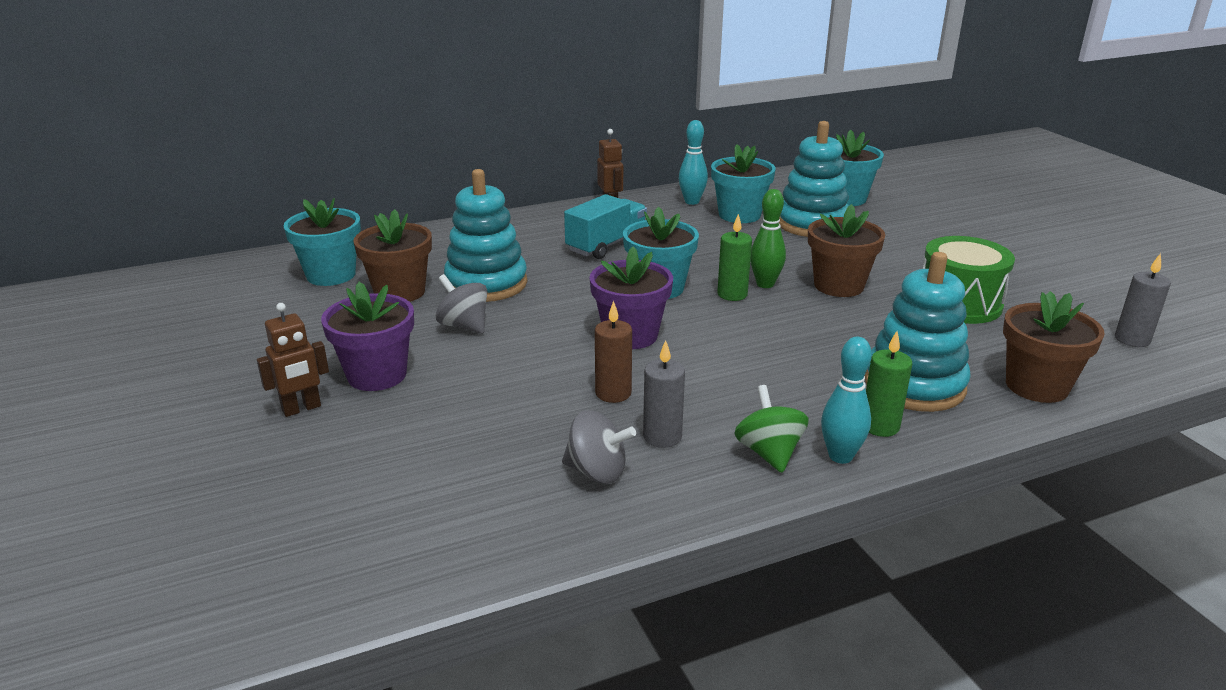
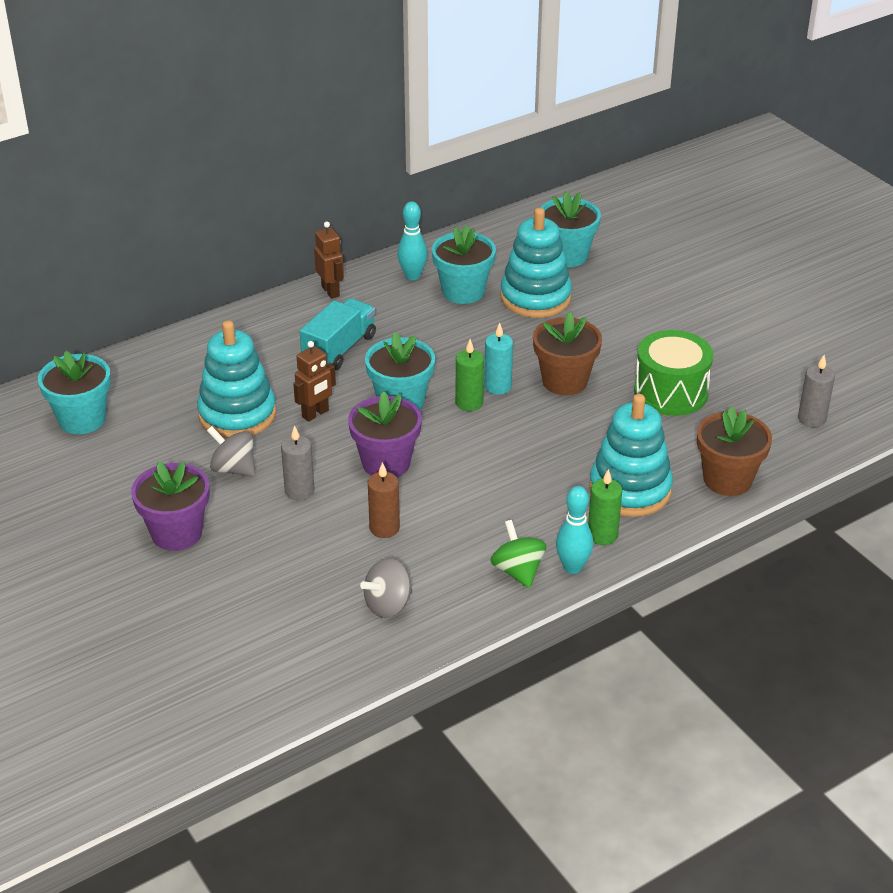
camera: 10 degrees left, 10 degrees up
brown robot [257,303,329,417] -> brown robot moved to [293,341,336,422]
brown flower pot [353,209,432,302] -> none
grey spinning top [562,410,636,484] -> grey spinning top turned 135 degrees clockwise [360,558,413,618]
grey candle [643,340,685,448] -> grey candle moved to [281,425,314,500]
green bowling pin [750,189,786,288] -> turquoise candle [484,323,513,395]

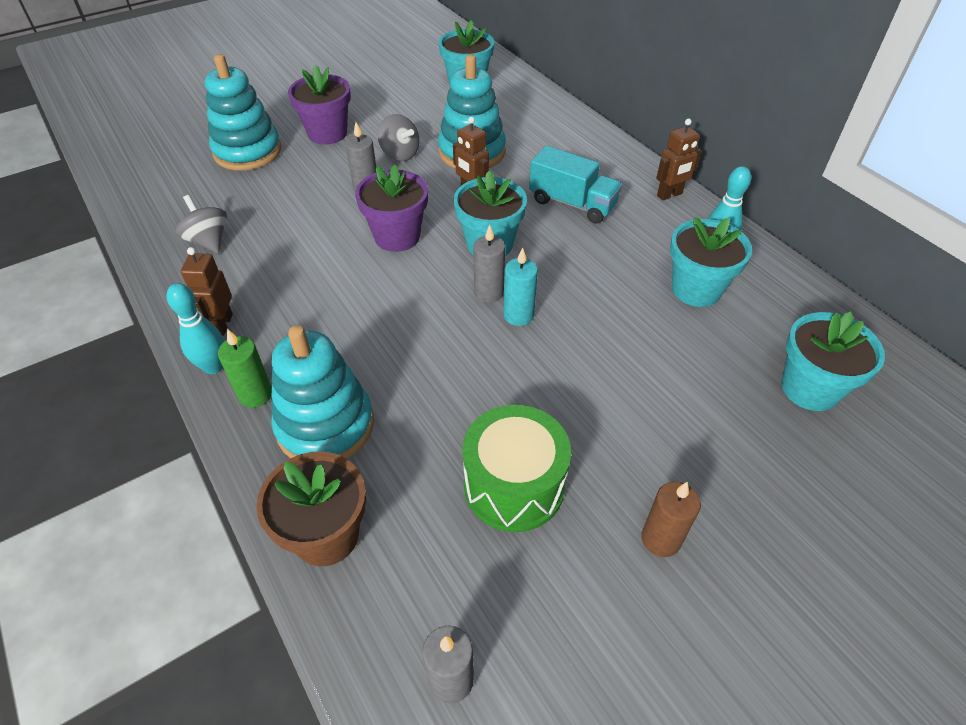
camera: 90 degrees right, 10 degrees up
grey spinning top [207,426,256,477] -> grey spinning top turned 105 degrees clockwise [378,114,420,161]
brown candle [368,462,400,538] -> brown candle moved to [641,481,701,557]
green candle [456,339,484,411] -> grey candle [473,225,505,303]
green spinning top [490,520,546,589] -> brown robot [181,247,233,336]
turquoise stacking toy [500,208,572,318] -> turquoise stacking toy moved to [205,54,281,171]
brown flower pot [533,312,602,395] -> none

